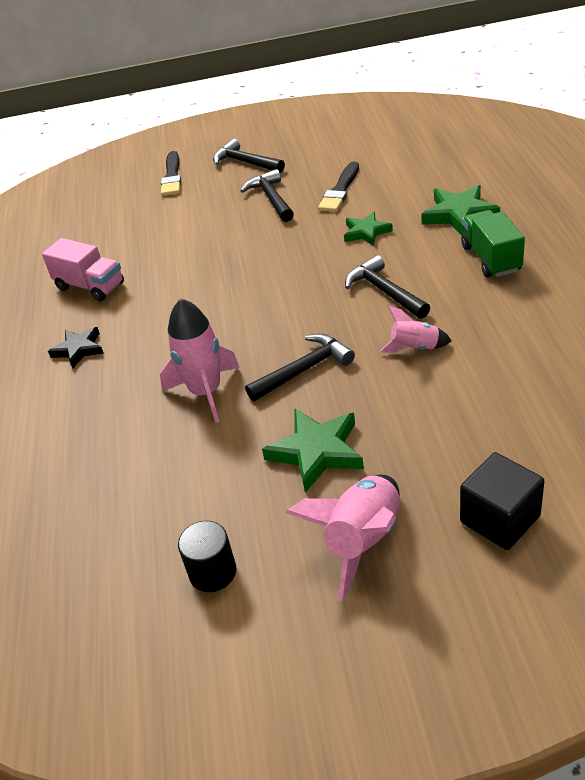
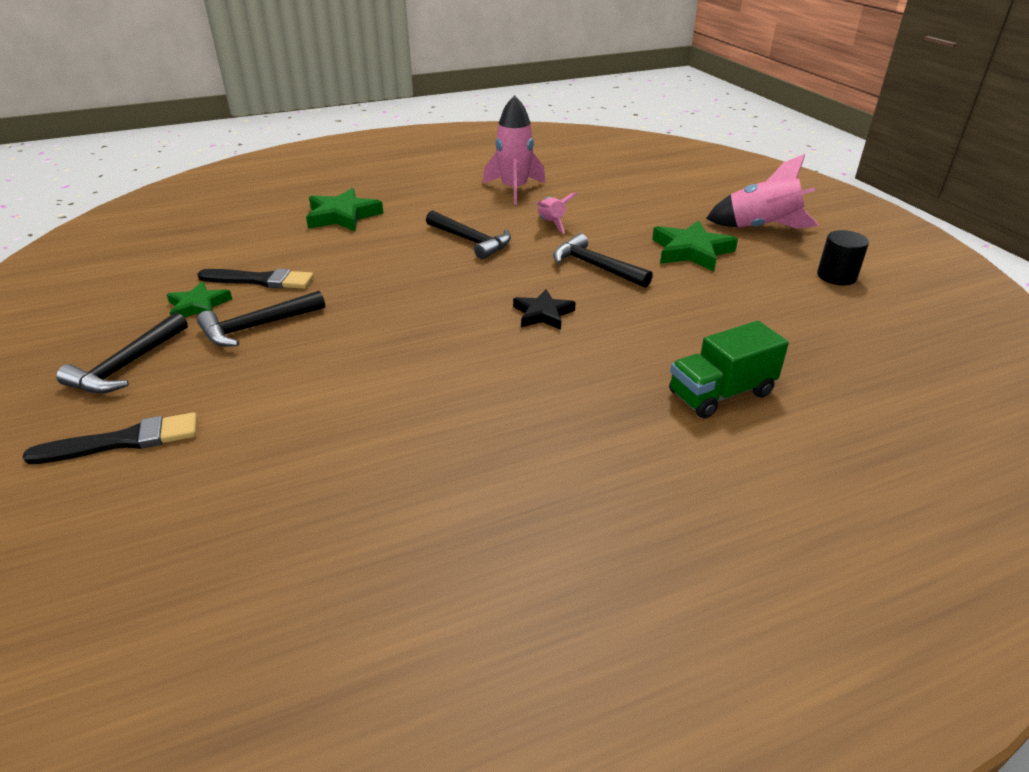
camera: 110 degrees left, 5 degrees down
pink truck [42,238,124,301] -> none
black star [48,327,104,369] -> black star moved to [513,289,576,330]
pink rocket [160,298,240,423] -> pink rocket moved to [483,95,545,205]
green star [344,212,393,246] -> green star moved to [166,281,232,318]
black hammer [345,255,430,319] -> black hammer turned 90 degrees counterclockwise [426,210,511,260]
black cube [460,452,544,550] -> none
green truck [461,210,525,277] -> green truck moved to [669,321,789,418]

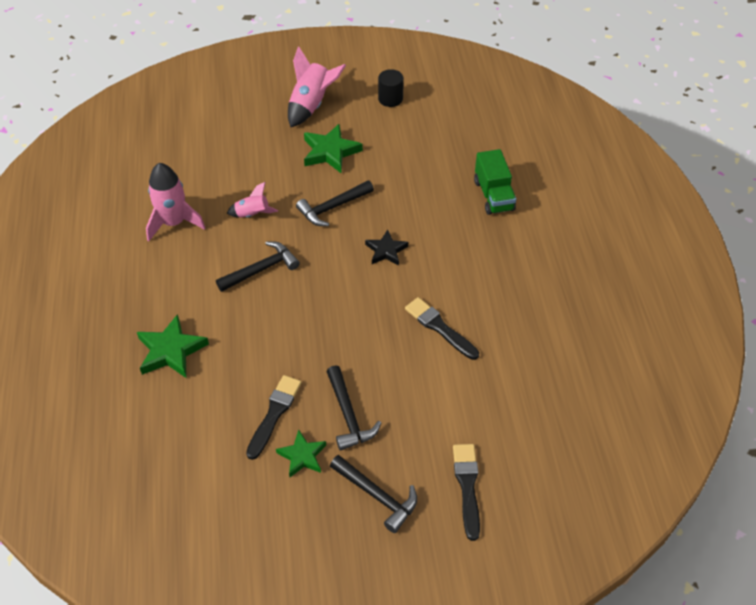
camera: 75 degrees left, 15 degrees up
none -> black brush [405,297,479,360]

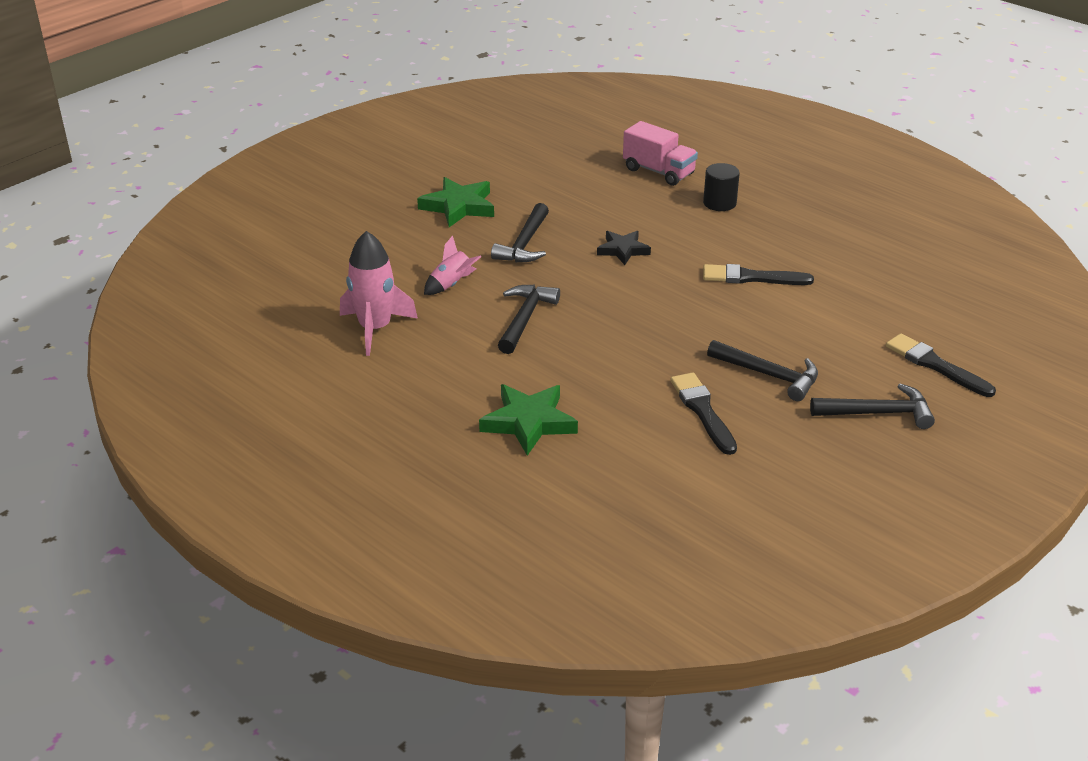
camera: 40 degrees left, 15 degrees down
green star [276,430,326,477] -> none
pink rocket [288,46,346,127] -> none
black cylinder [378,69,404,107] -> black cylinder moved to [703,163,740,211]
green truck [474,149,516,215] -> pink truck [623,121,698,186]

